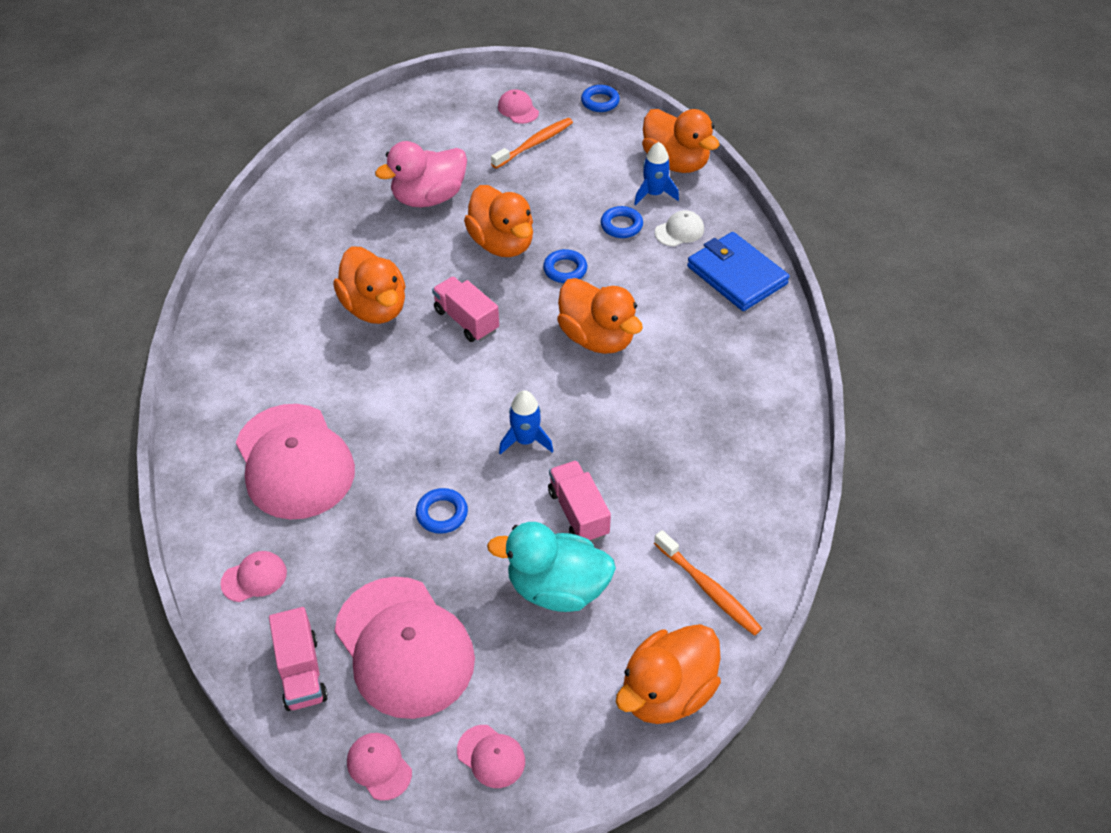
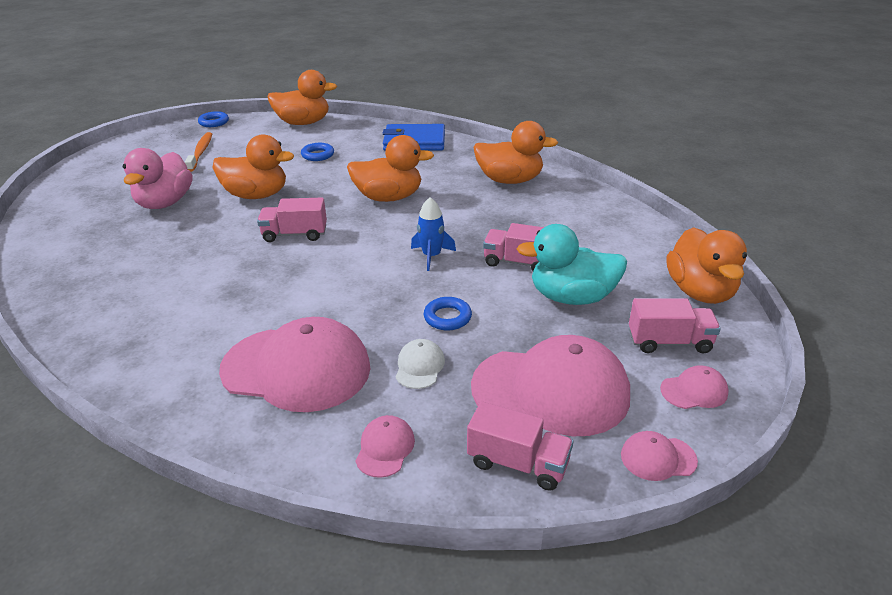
camera: 50 degrees left, 15 degrees down
orange duck [333,247,406,324] -> orange duck moved to [473,121,558,184]
turquoise duck [487,522,616,612] -> turquoise duck turned 45 degrees clockwise [517,224,627,305]
pink cap [498,89,539,124] -> none
blue ring [543,249,587,283] -> none
blue rocket [634,142,679,205] -> none
white cap [654,210,704,247] -> white cap moved to [396,339,445,389]
orange toothbrush [654,530,762,636] -> none
none -> pink truck [629,298,721,353]

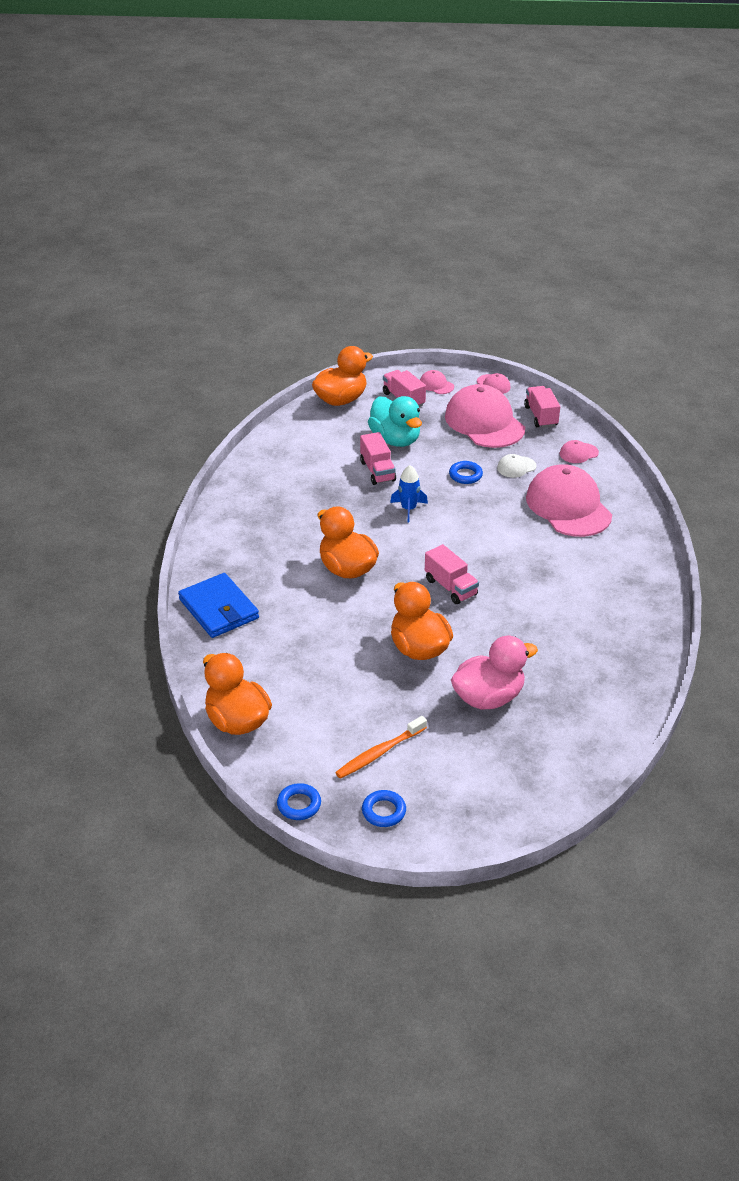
camera: 125 degrees left, 5 degrees up
blue ring [301,143,334,161] -> blue ring moved to [362,790,406,827]
orange duck [473,121,558,184] -> none

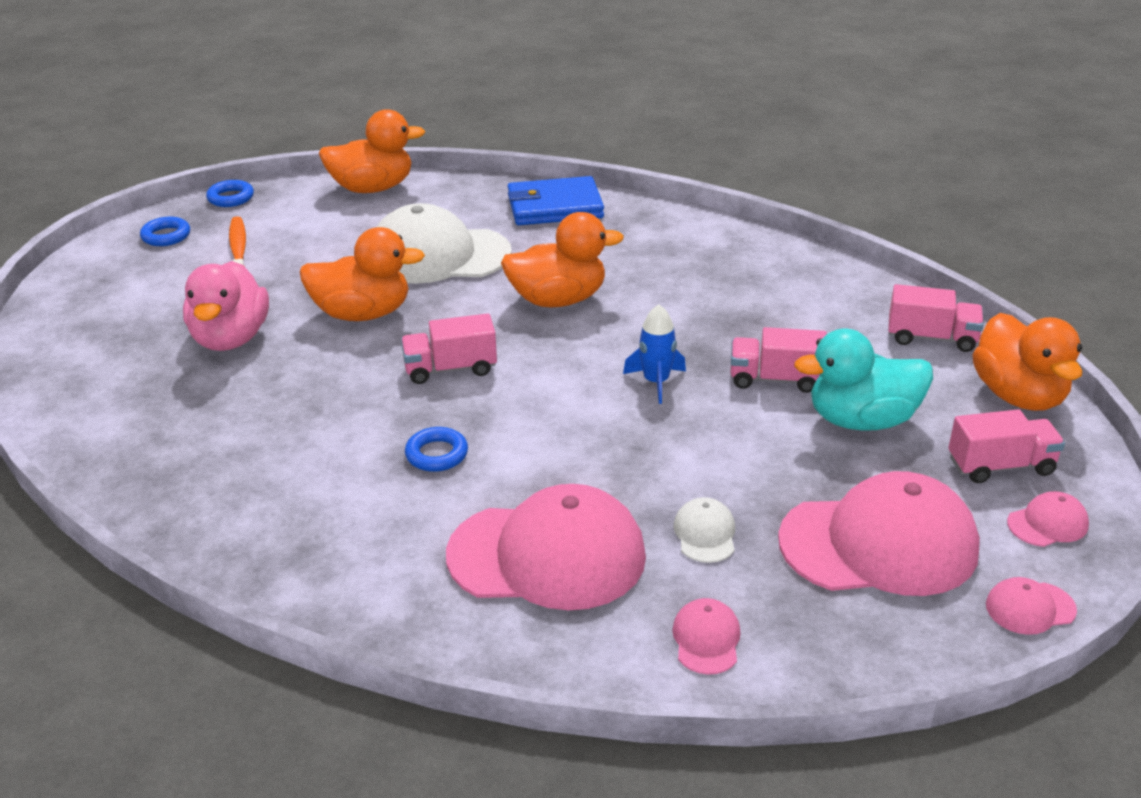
camera: 115 degrees right, 5 degrees down
blue ring [449,461,483,484] -> blue ring moved to [405,427,468,472]
pink truck [524,386,560,428] -> pink truck moved to [888,284,984,352]
none -> white cap [376,203,512,284]

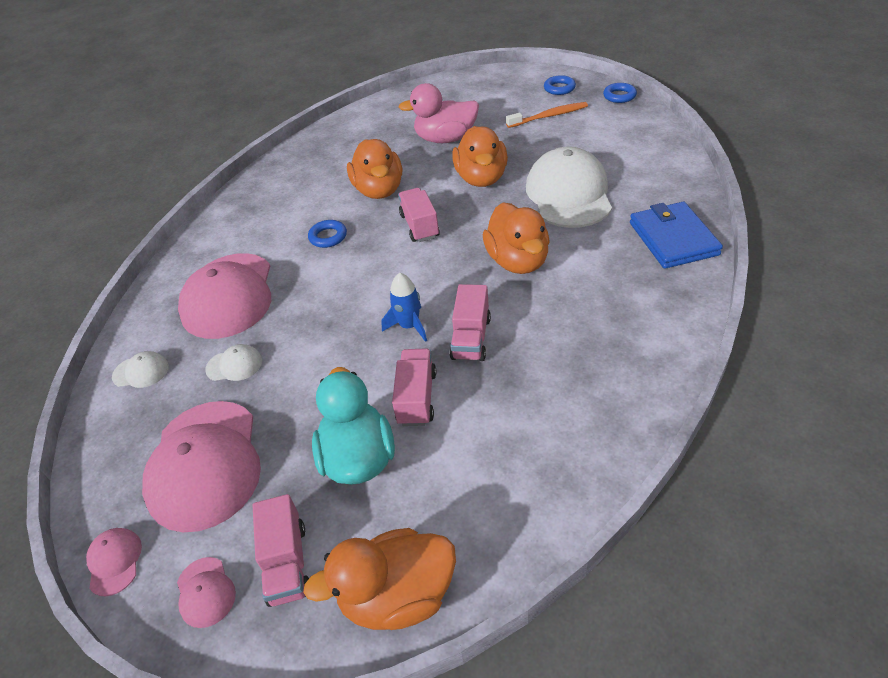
camera: 90 degrees right, 10 degrees up
orange duck [319,109,425,193] -> orange duck moved to [347,139,402,199]
pink cap [672,598,741,675] -> white cap [112,351,169,388]
pink truck [888,284,984,352] -> pink truck moved to [450,284,491,361]

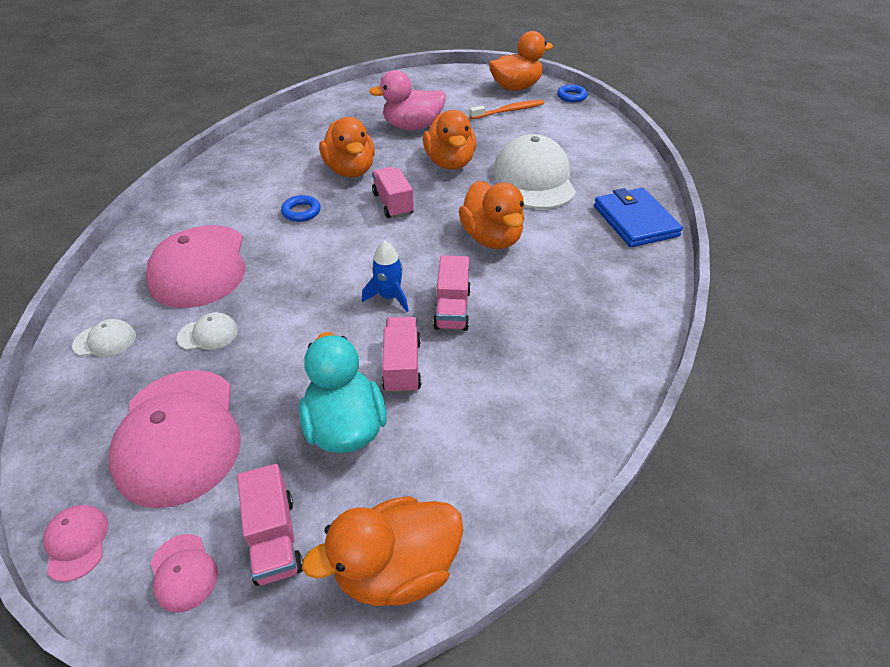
camera: 10 degrees left, 0 degrees up
blue ring [544,75,576,95] -> orange duck [489,31,553,91]

